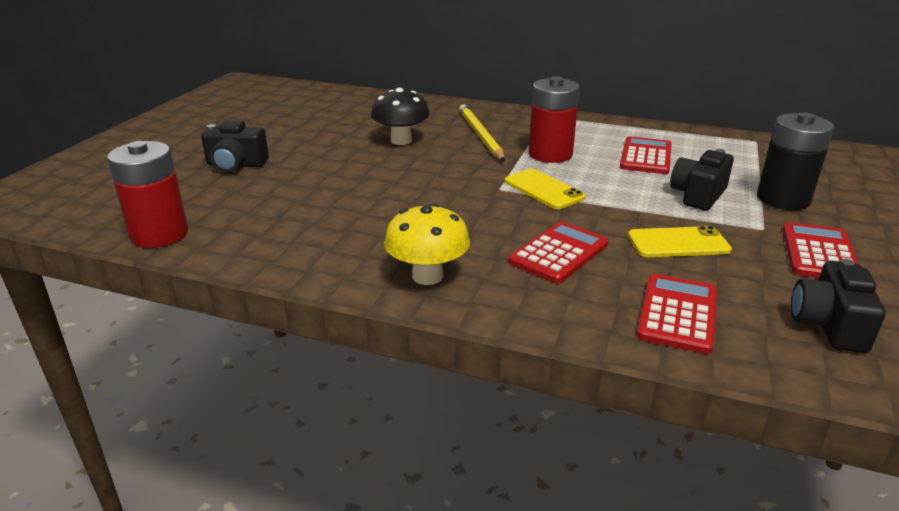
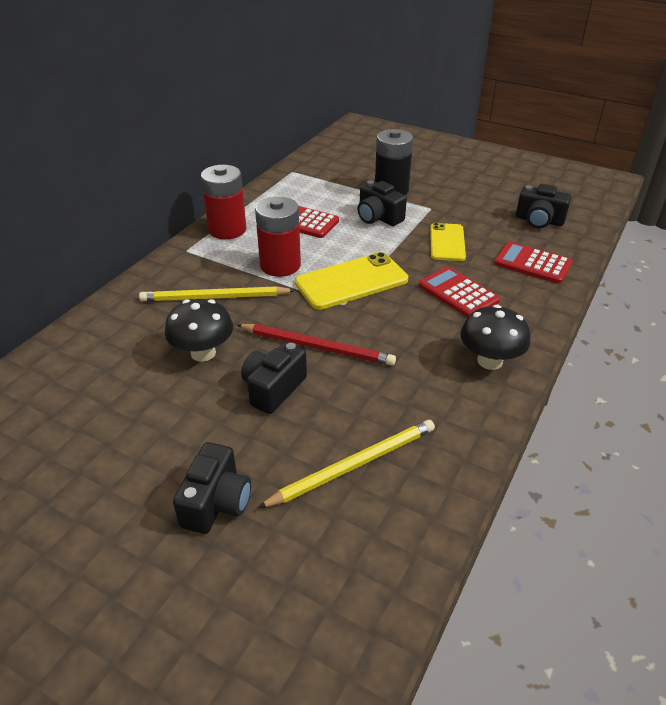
camera: 80 degrees left, 10 degrees up
red battery [107,141,188,248] -> red battery moved to [201,165,246,239]
yellow mushroom [384,203,470,285] -> black mushroom [460,305,531,370]
yellow phone [504,169,586,209] -> yellow phone [295,252,408,310], size x1.53
red calculator [783,222,859,278] -> none
none -> red pencil [237,324,396,366]
none -> black camera [241,342,307,414]
none -> yellow pencil [258,420,435,508]

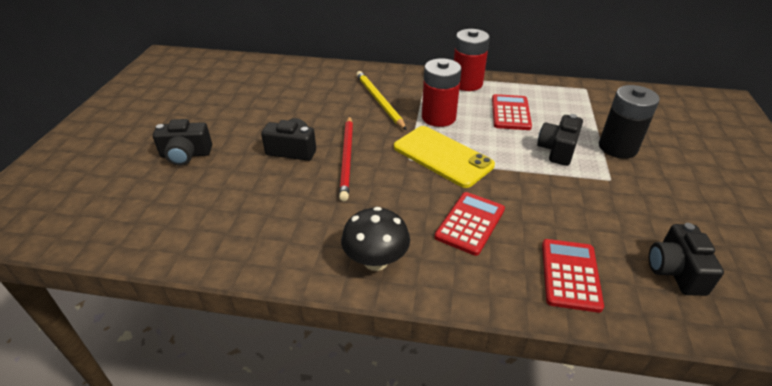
camera: 70 degrees right, 0 degrees up
black mushroom [165,299,233,362] -> none
yellow pencil [258,420,435,508] -> none
yellow phone [430,223,466,261] -> none

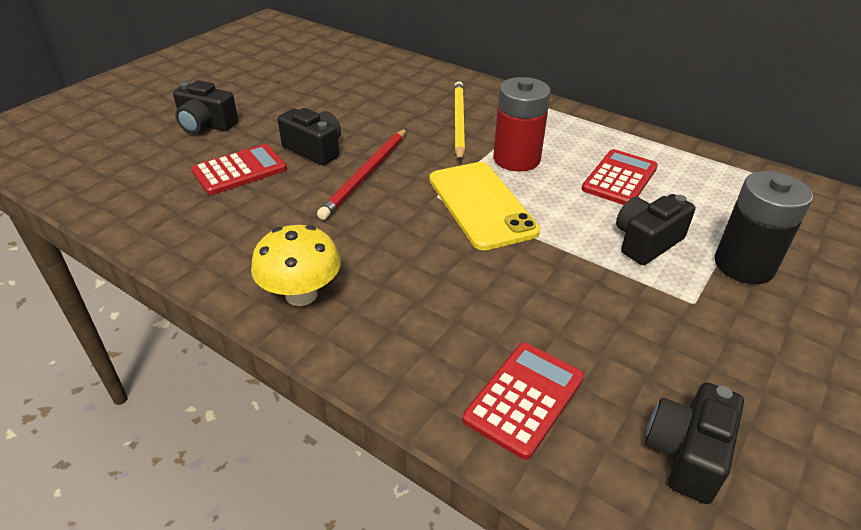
camera: 25 degrees right, 0 degrees up
black mushroom [341,207,410,271] -> yellow mushroom [251,225,341,306]
red calculator [435,192,505,256] -> red calculator moved to [191,144,287,195]
red battery [454,29,490,91] -> none

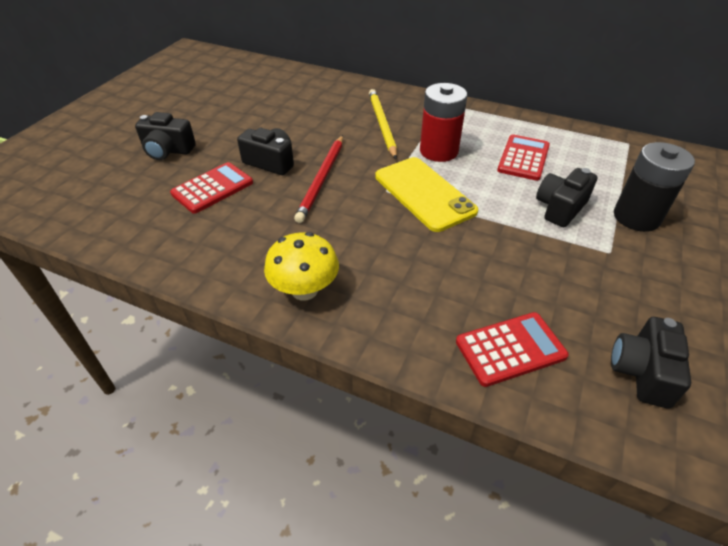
camera: 10 degrees left, 5 degrees up
red calculator [462,342,584,460] -> red calculator turned 45 degrees clockwise [456,312,569,387]

